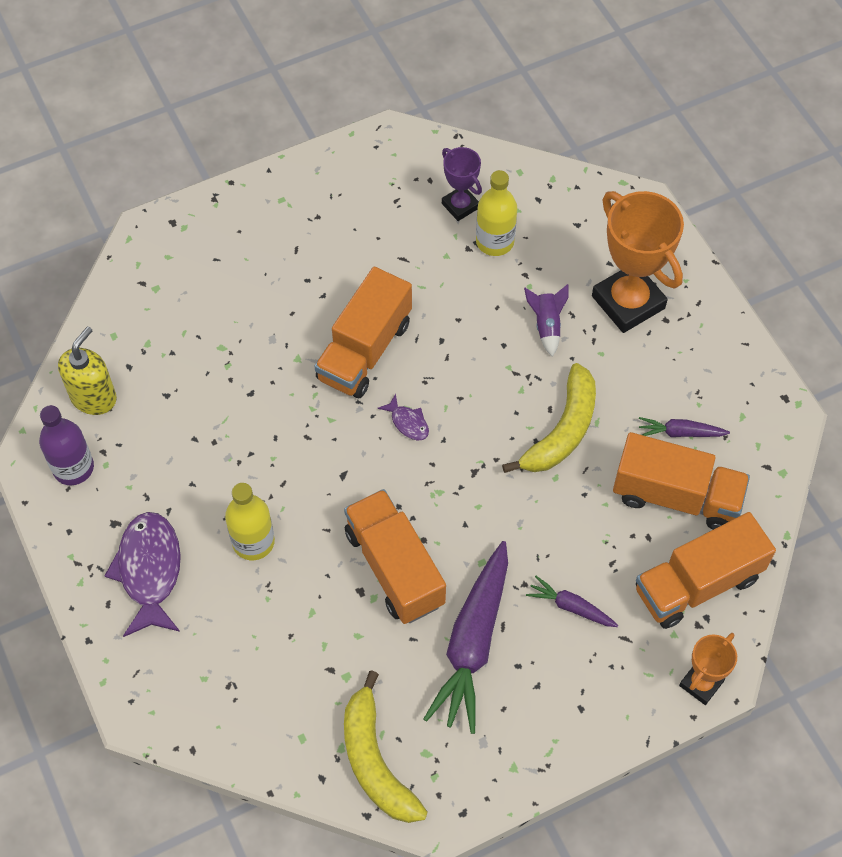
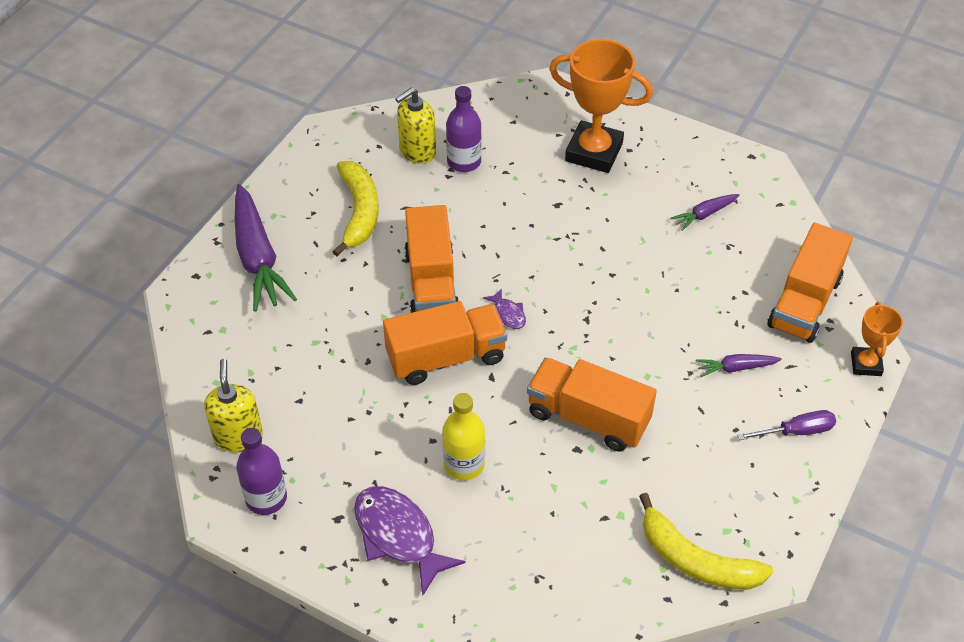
camera: 35 degrees left, 10 degrees down
purple fish [377,394,429,440] -> purple fish turned 45 degrees clockwise [483,288,526,329]
purple carrot [424,541,508,734] -> purple carrot moved to [235,184,297,312]
purple trophy [442,147,482,221] -> yellow soap dispenser [395,88,436,164]
yellow bottle [476,170,517,256] -> purple bottle [446,86,482,172]
yellow banana [502,363,596,473] -> yellow banana moved to [332,161,378,256]
purple rocket [524,284,569,357] -> none
orange truck [613,432,750,530] -> orange truck moved to [383,301,507,385]
none -> purple screwdriver [737,410,836,440]

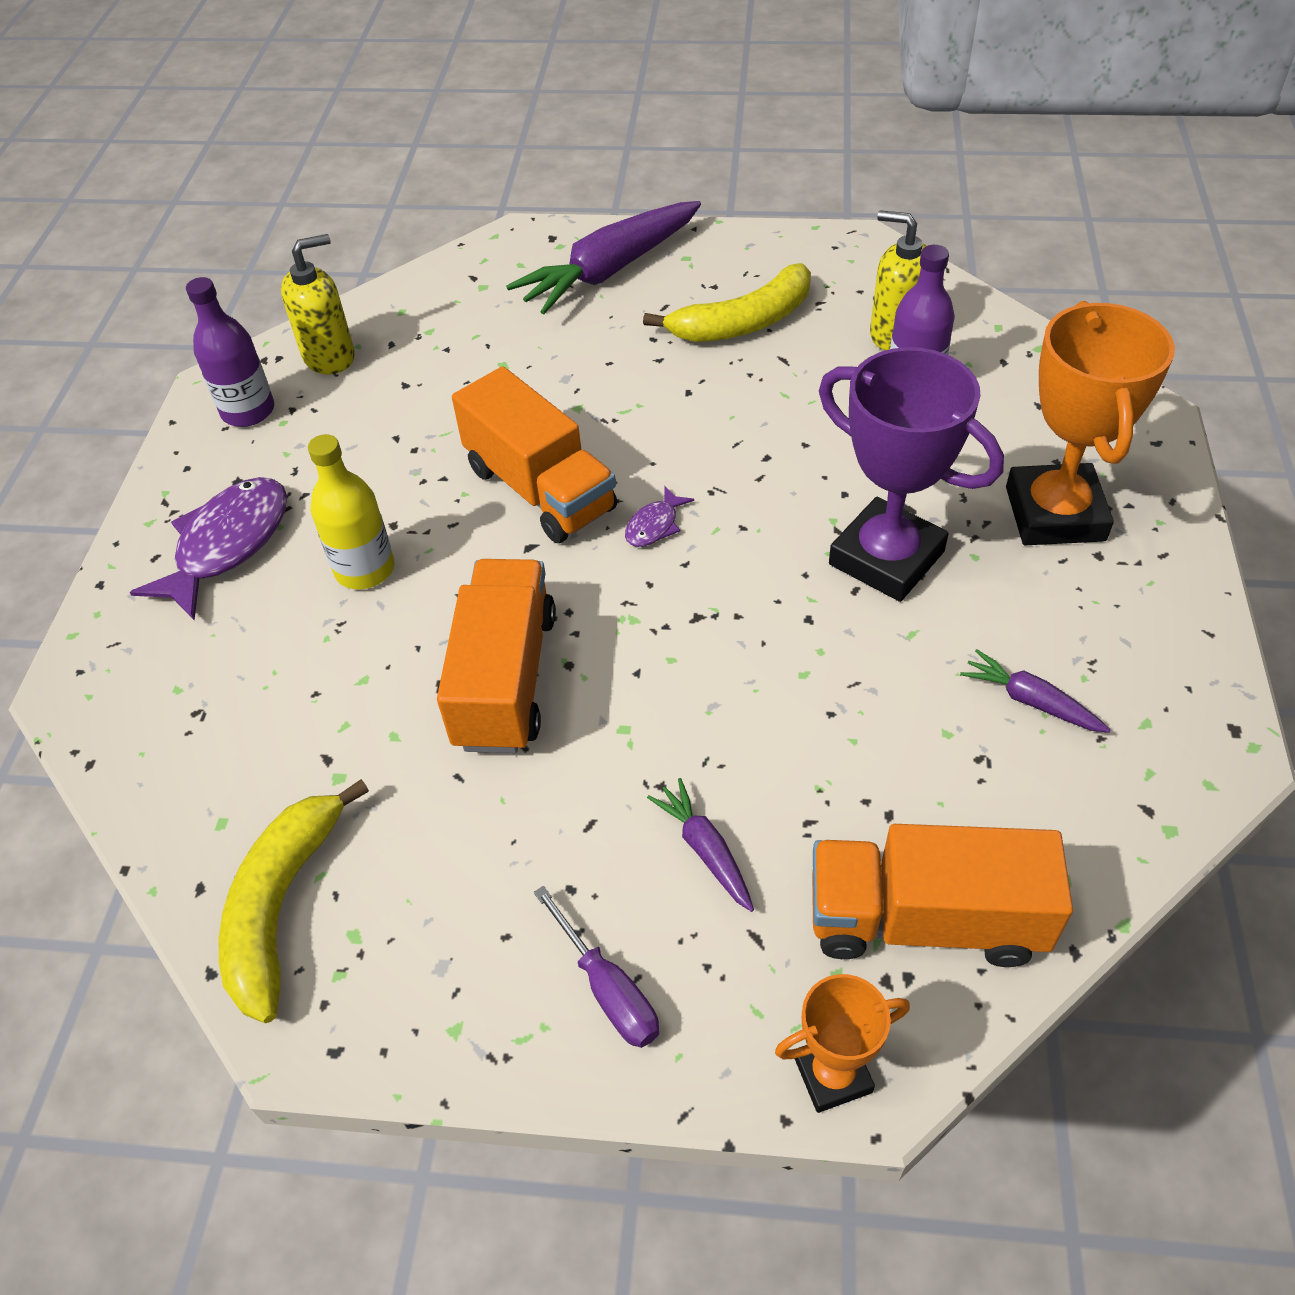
camera: 70 degrees right, 0 degrees up
orange truck [404,205,458,313] -> none
none -> purple trophy [819,347,1004,602]

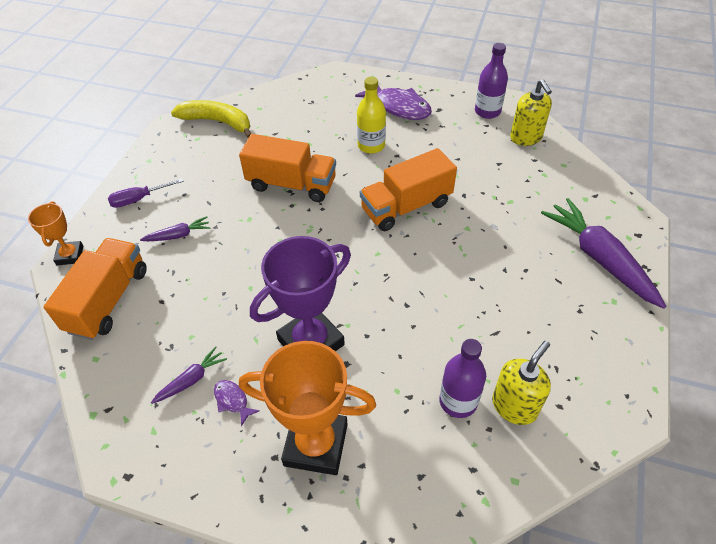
camera: 100 degrees right, 0 degrees up
purple fish [625,486,694,547] -> purple fish moved to [214,380,260,427]
yellow banana [643,263,811,342] -> none

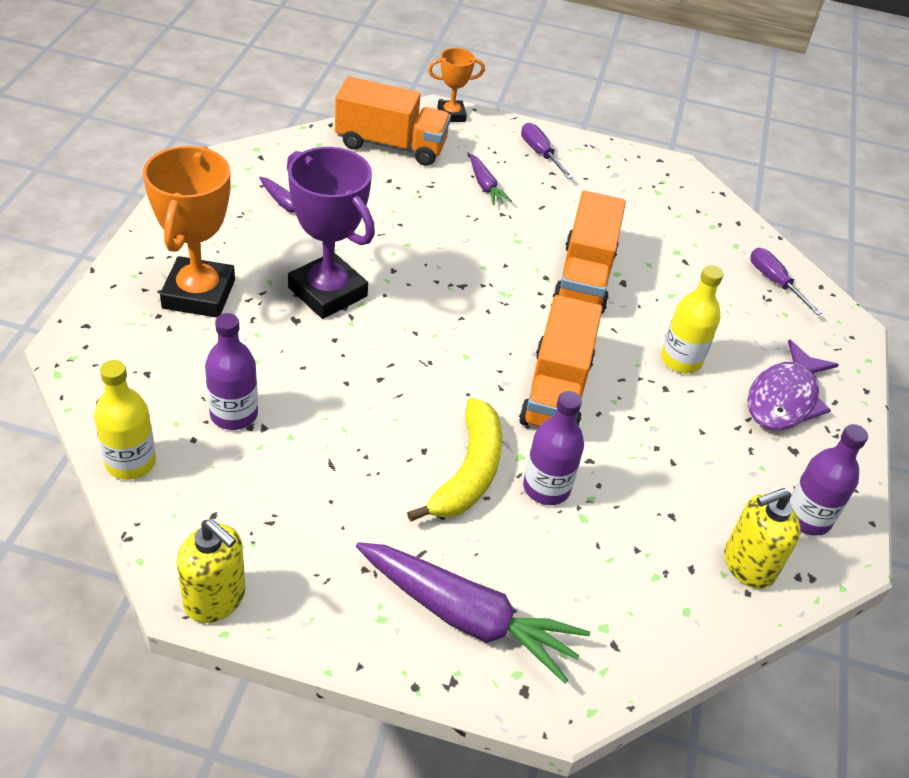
camera: 80 degrees right, 5 degrees down
yellow banana [171,100,252,138] -> yellow banana moved to [407,398,503,522]
purple fish [214,380,260,427] -> none
orange truck [360,148,457,231] -> orange truck turned 135 degrees counterclockwise [519,295,602,427]
yellow soap dispenser [492,341,551,425] -> yellow soap dispenser moved to [177,519,245,623]
purple carrot [541,198,666,309] -> purple carrot turned 60 degrees clockwise [356,542,590,683]
none -> yellow bottle [94,360,156,480]
none -> purple bottle [523,391,584,505]
none -> purple screwdriver [751,248,822,315]

